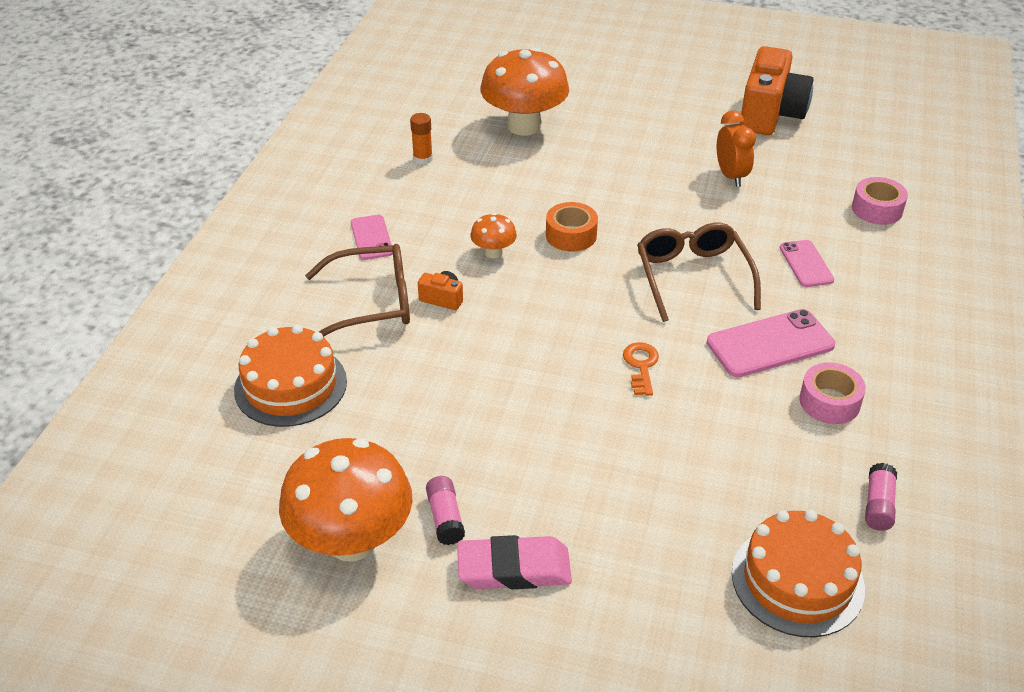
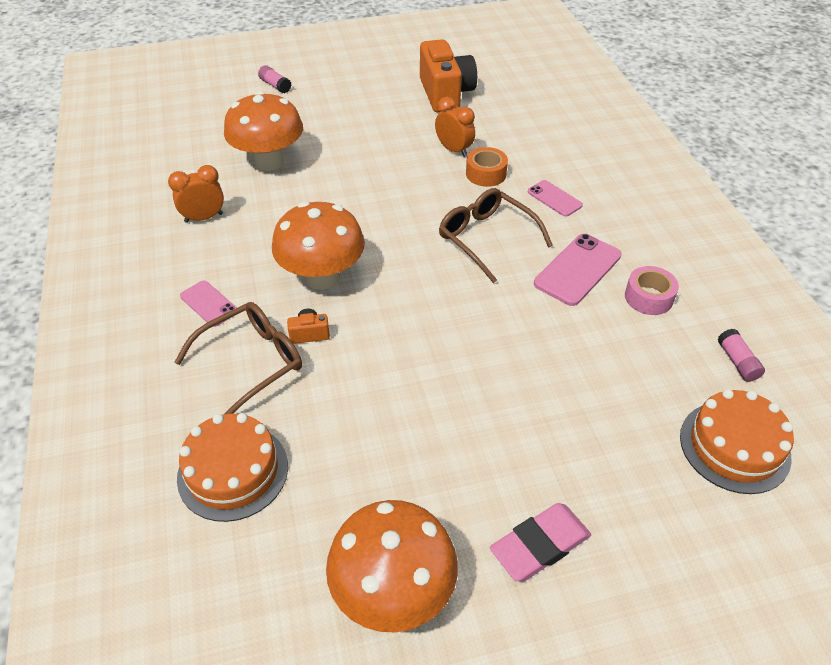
camera: 30 degrees left, 5 degrees up
orange glue stick [410,113,433,165] -> orange clock [168,165,224,223]
pink glue stick [426,476,465,545] -> pink glue stick moved to [258,65,292,93]
orange mushroom [470,213,517,259] -> orange mushroom [272,202,365,290], size x2.17
orange tape [546,202,598,252] -> orange tape moved to [466,147,508,187]
orange key [623,342,659,396] -> none
pink tape [852,177,908,225] -> none

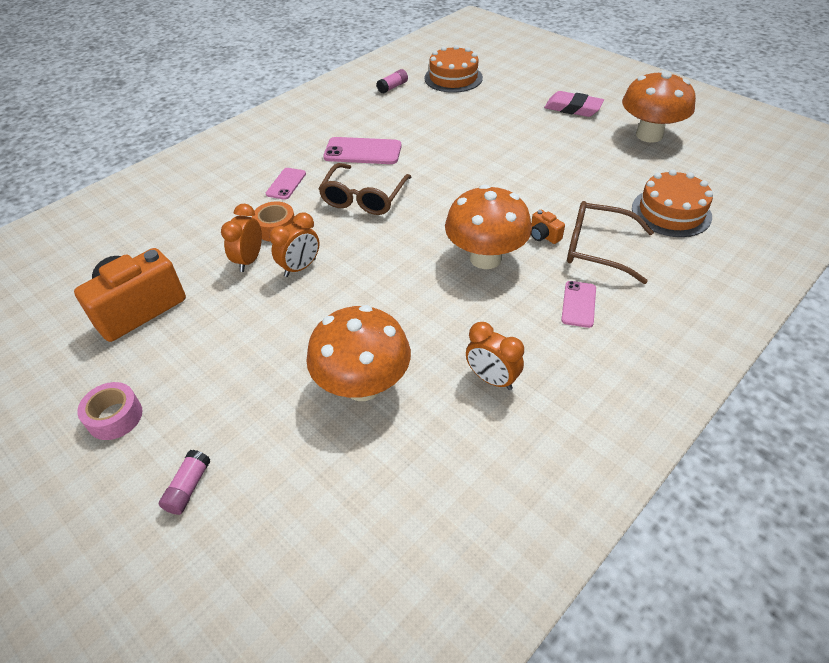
camera: 120 degrees left, 0 degrees up
pink tape [625,266,679,315] -> pink tape moved to [77,382,142,440]
none -> orange clock [269,212,319,277]

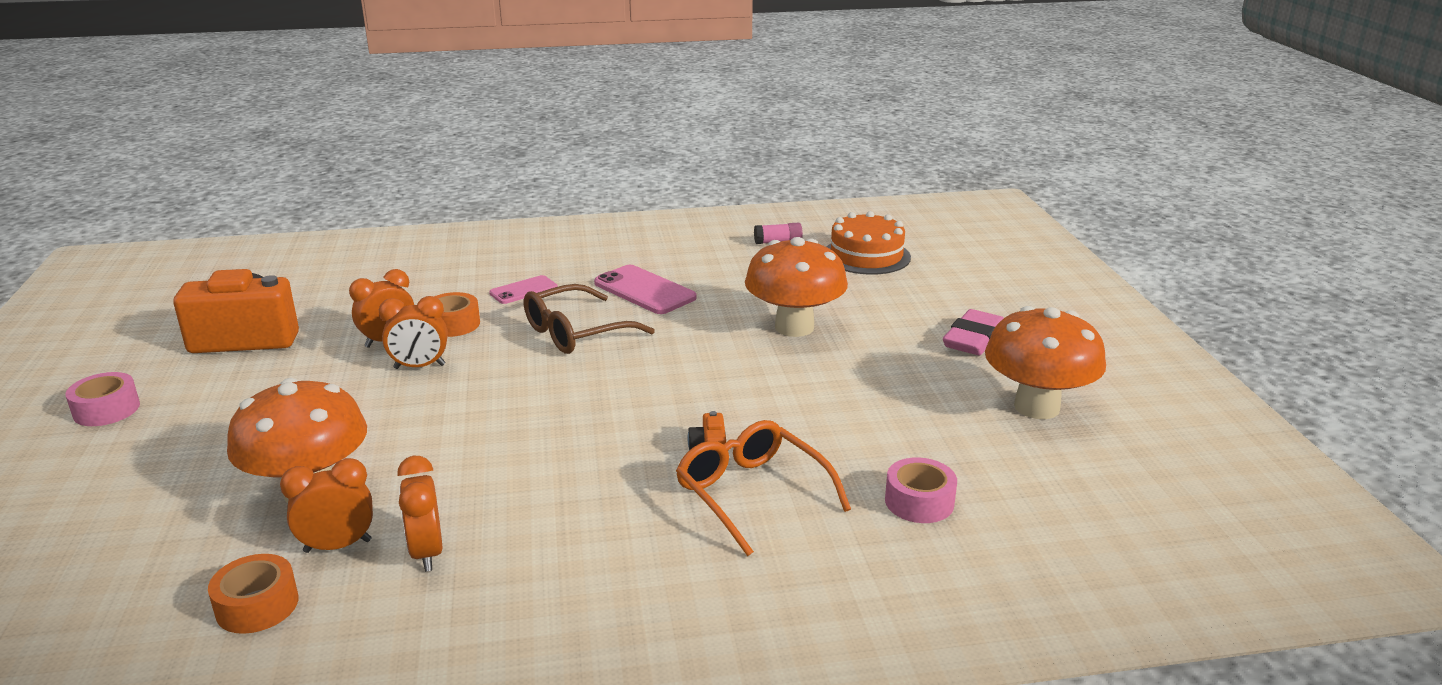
camera: 35 degrees right, 20 degrees down
pink glue stick [159,450,211,515] -> none
orange mushroom [445,185,532,269] -> orange mushroom moved to [745,237,848,337]
pink eraser [544,91,604,117] -> pink eraser turned 60 degrees clockwise [943,309,1004,355]
pink phone [561,281,596,328] -> none
brown glasses [567,201,654,284] -> orange glasses [676,420,851,556]
orange cake [632,169,713,237] -> pink tape [885,457,957,523]
none -> orange tape [208,554,299,634]
none -> orange clock [280,458,373,553]

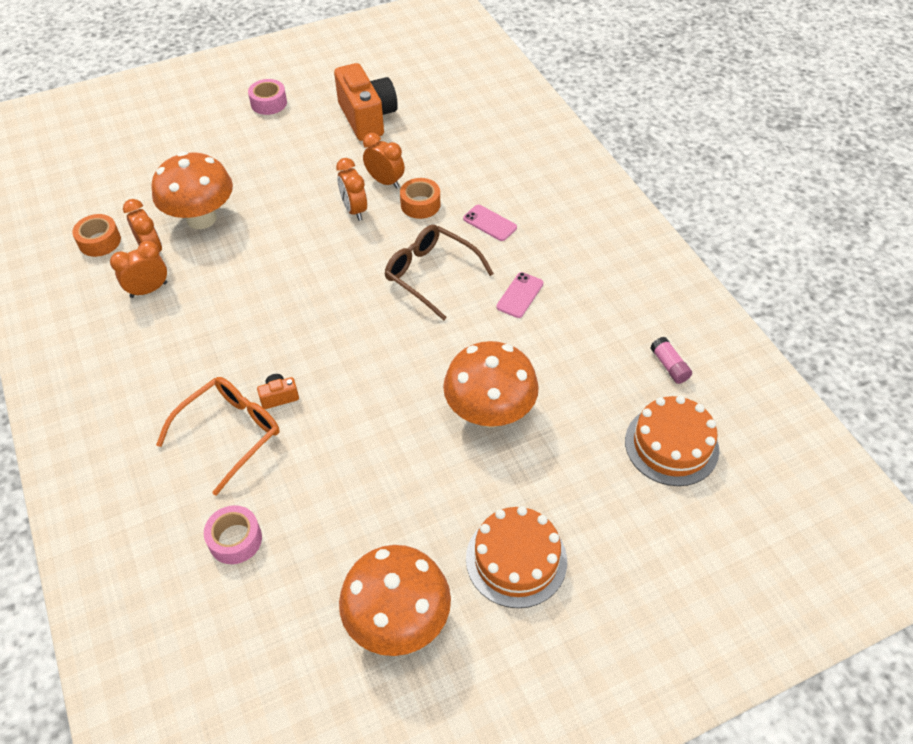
camera: 75 degrees right, 25 degrees up
pink phone [594,265,696,314] -> pink phone [496,272,543,318], size x0.61
pink eraser [943,309,1004,355] -> orange cake [466,506,567,608]

